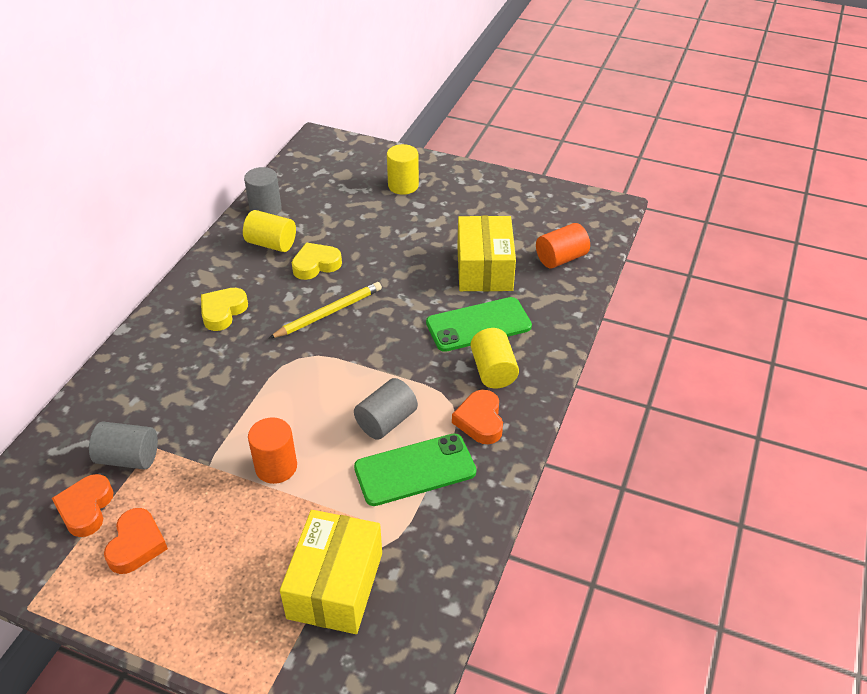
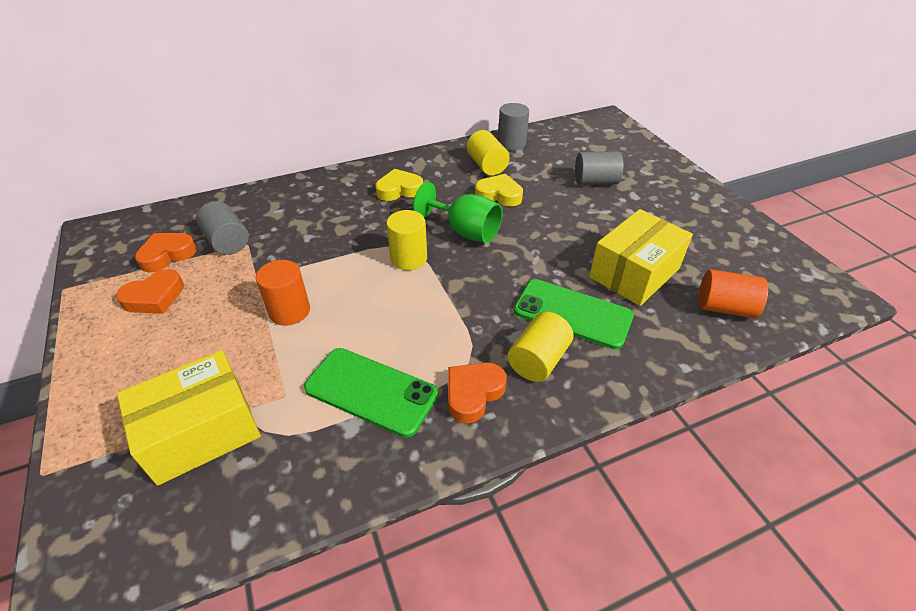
camera: 45 degrees right, 0 degrees up
yellow pencil [268,282,382,339] -> green goblet [413,182,502,243]
grey cylinder [354,378,418,440] -> grey cylinder moved to [575,151,623,185]
yellow cylinder [387,144,419,195] -> yellow cylinder moved to [386,210,427,270]

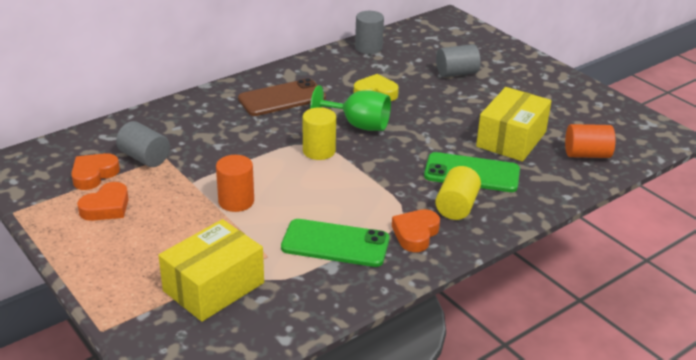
camera: 15 degrees left, 10 degrees down
yellow heart [375,169,423,201] -> brown phone [238,78,326,116]
yellow cylinder [467,130,510,175] -> none

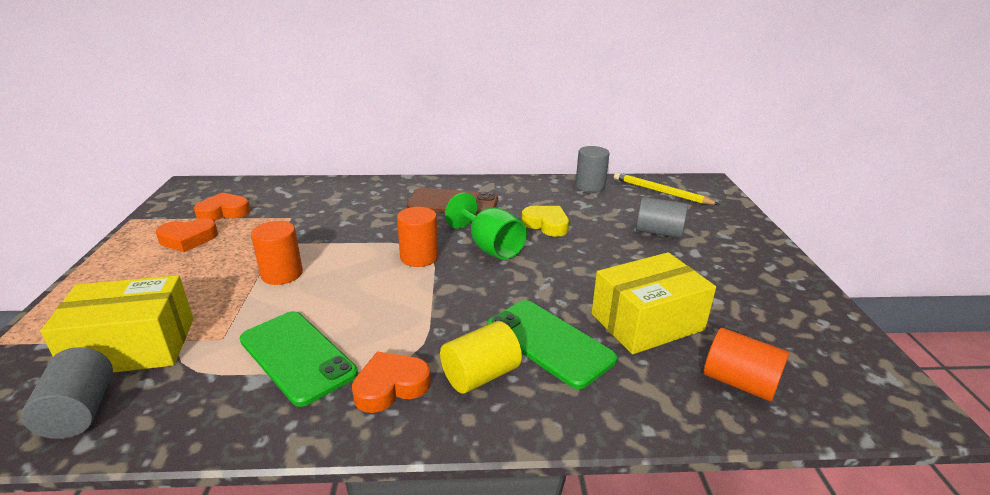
camera: 35 degrees right, 5 degrees down
grey cylinder [116,121,170,167] -> grey cylinder moved to [21,347,113,439]
yellow cylinder [303,107,336,160] -> orange cylinder [397,207,438,267]
none -> yellow pencil [614,172,720,205]

